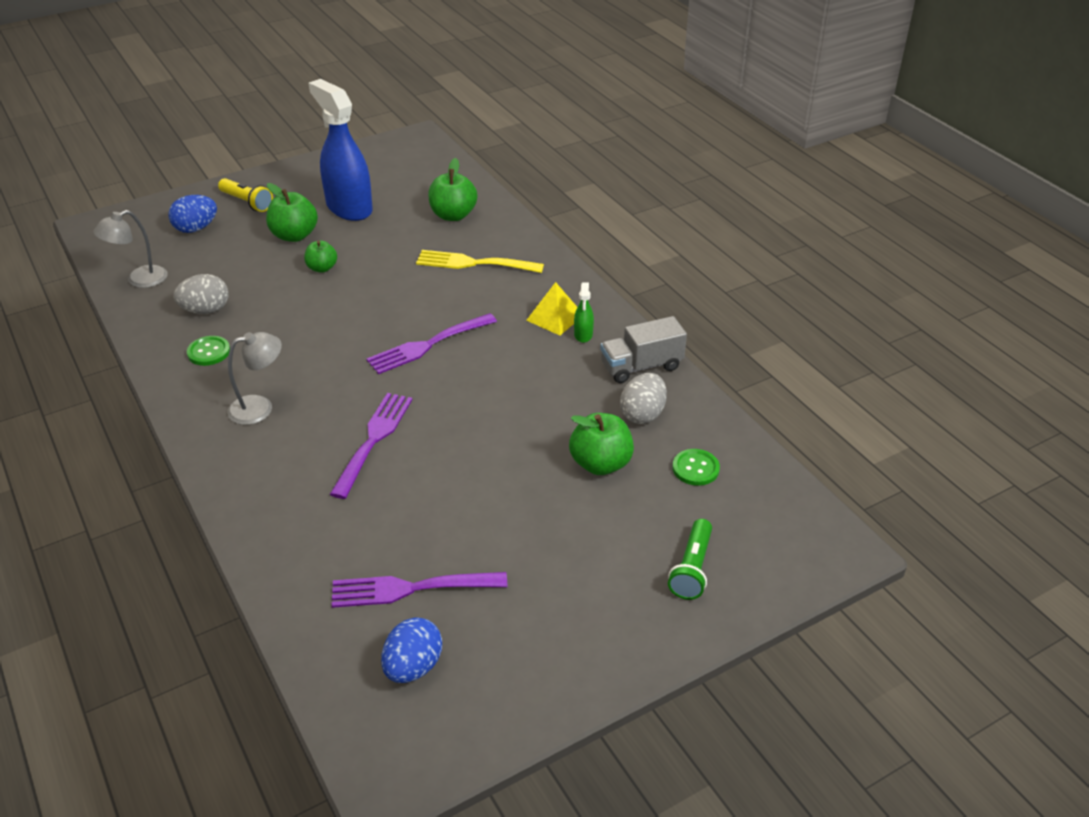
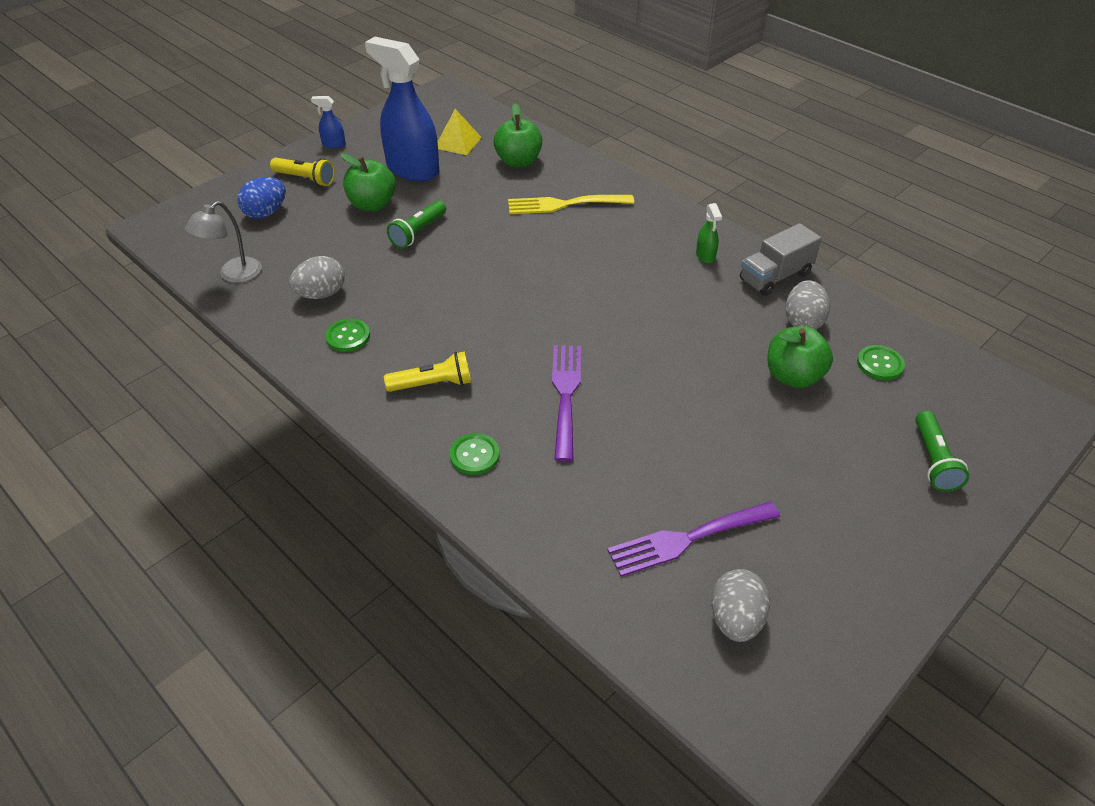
camera: 15 degrees left, 5 degrees up
grey lamp [227,332,282,425] -> yellow flashlight [384,351,471,392]
green apple [304,241,337,273] -> green flashlight [387,201,446,248]
purple fork [366,313,497,374] -> none
blue egg [381,617,442,683] -> grey egg [711,569,770,642]
yellow pyramid [526,282,577,336] -> yellow pyramid moved to [438,109,482,155]
none -> blue spray bottle [311,96,346,149]
none -> green button [450,433,500,475]

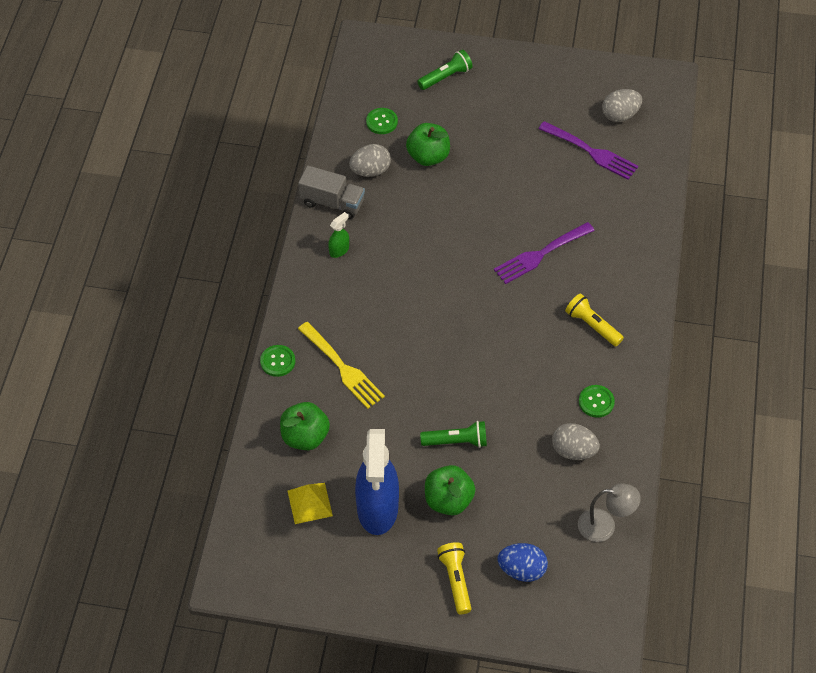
camera: 125 degrees left, 10 degrees up
blue spray bottle [311,96,346,149] -> none
green button [450,433,500,475] -> green button moved to [260,345,295,377]

